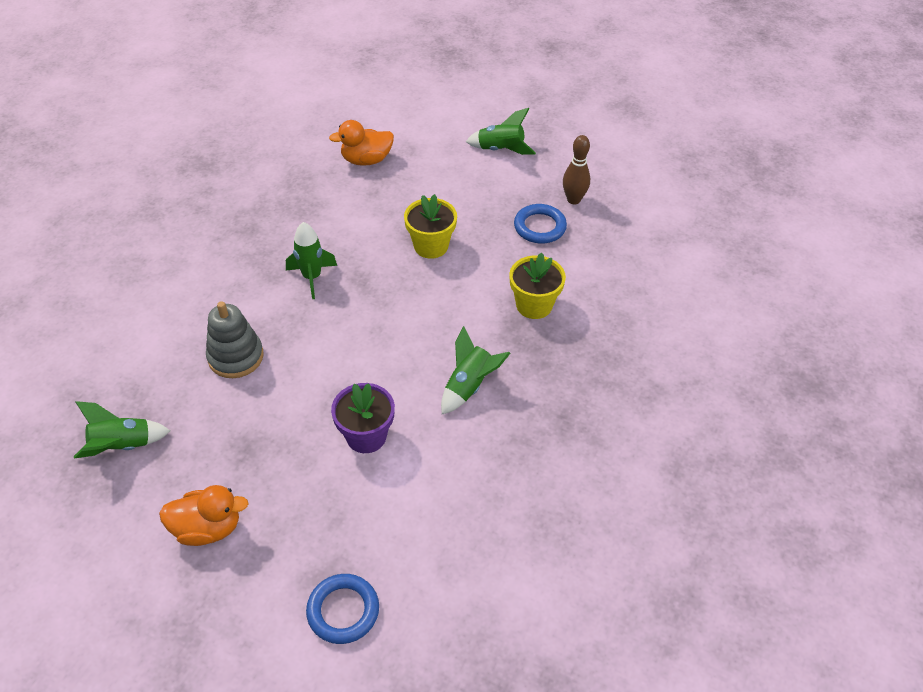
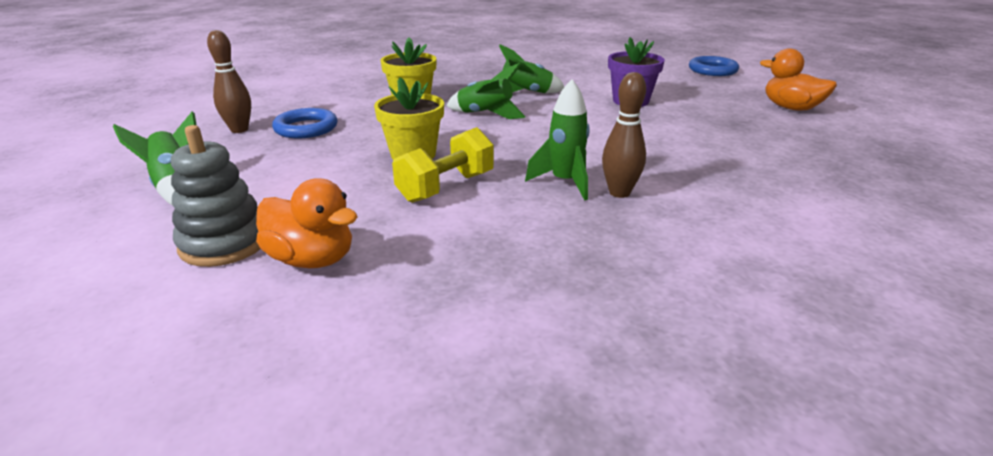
camera: 135 degrees left, 20 degrees down
green rocket [74,401,170,458] -> green rocket moved to [446,63,526,119]
grey stacking toy [206,301,264,378] -> grey stacking toy moved to [171,125,260,267]
none -> yellow dumbbell [392,127,494,203]
none -> brown bowling pin [602,72,646,198]

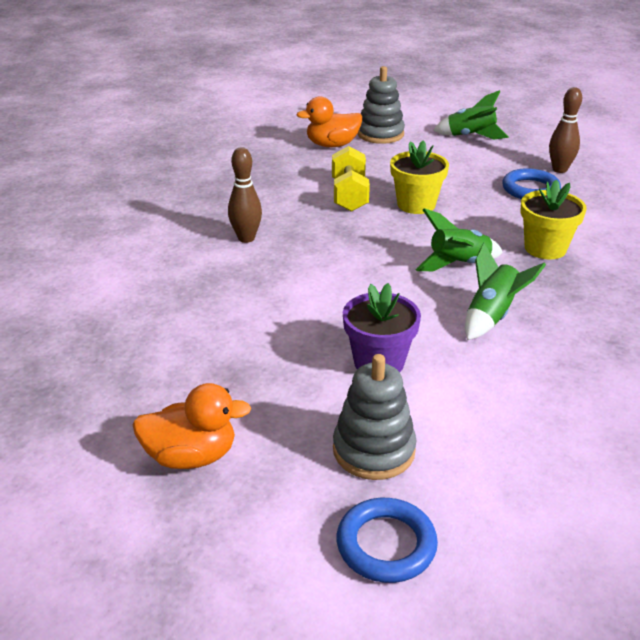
camera: 135 degrees right, 5 degrees up
green rocket [525,79,590,200] -> none
none -> grey stacking toy [333,354,417,480]

